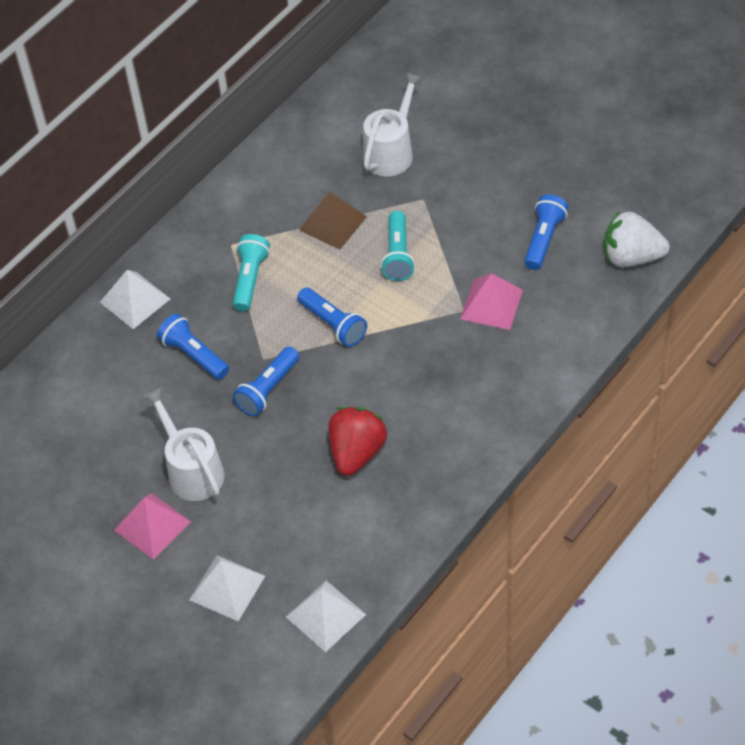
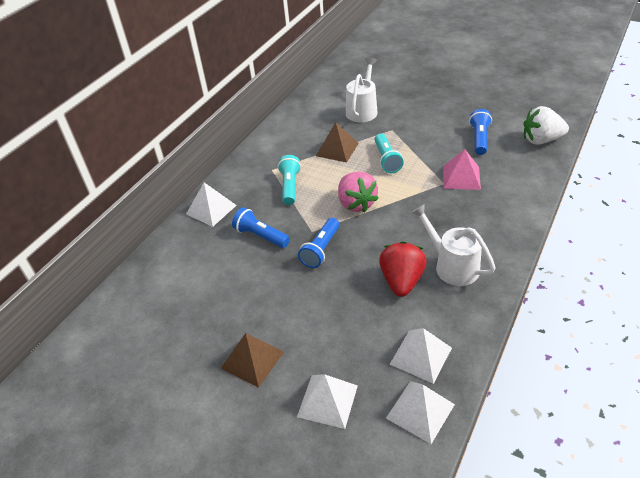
camera: 10 degrees left, 10 degrees down
pink pyramid [114,493,191,560] -> brown pyramid [221,333,284,387]
white watering can [143,388,224,501] -> white watering can moved to [411,204,496,286]
blue flashlight [297,288,367,347] -> pink strawberry [338,172,379,213]
none -> white pyramid [390,328,452,384]

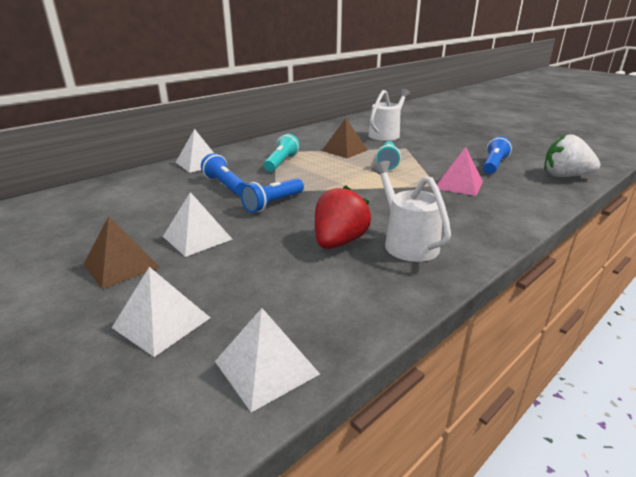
camera: 15 degrees right, 15 degrees down
pink strawberry [338,172,379,213] -> none
white pyramid [390,328,452,384] -> white pyramid moved to [163,192,233,257]

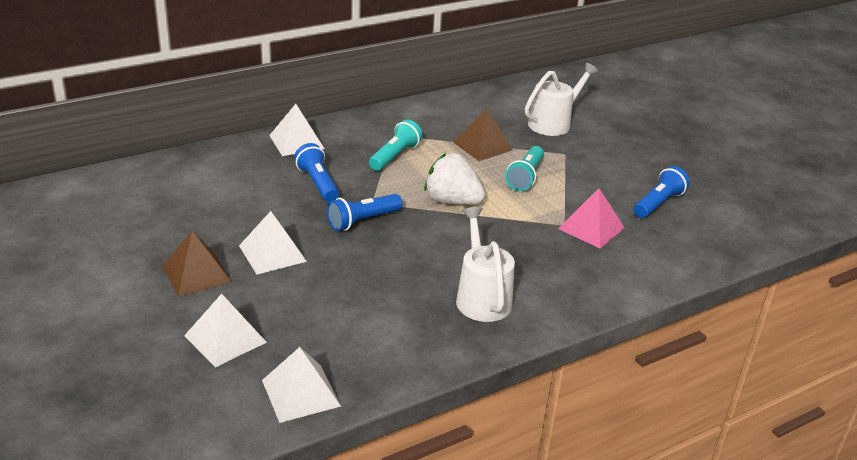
camera: 10 degrees right, 5 degrees up
red strawberry [315,185,371,249] -> none
white strawberry [544,134,601,177] -> white strawberry moved to [424,153,485,205]

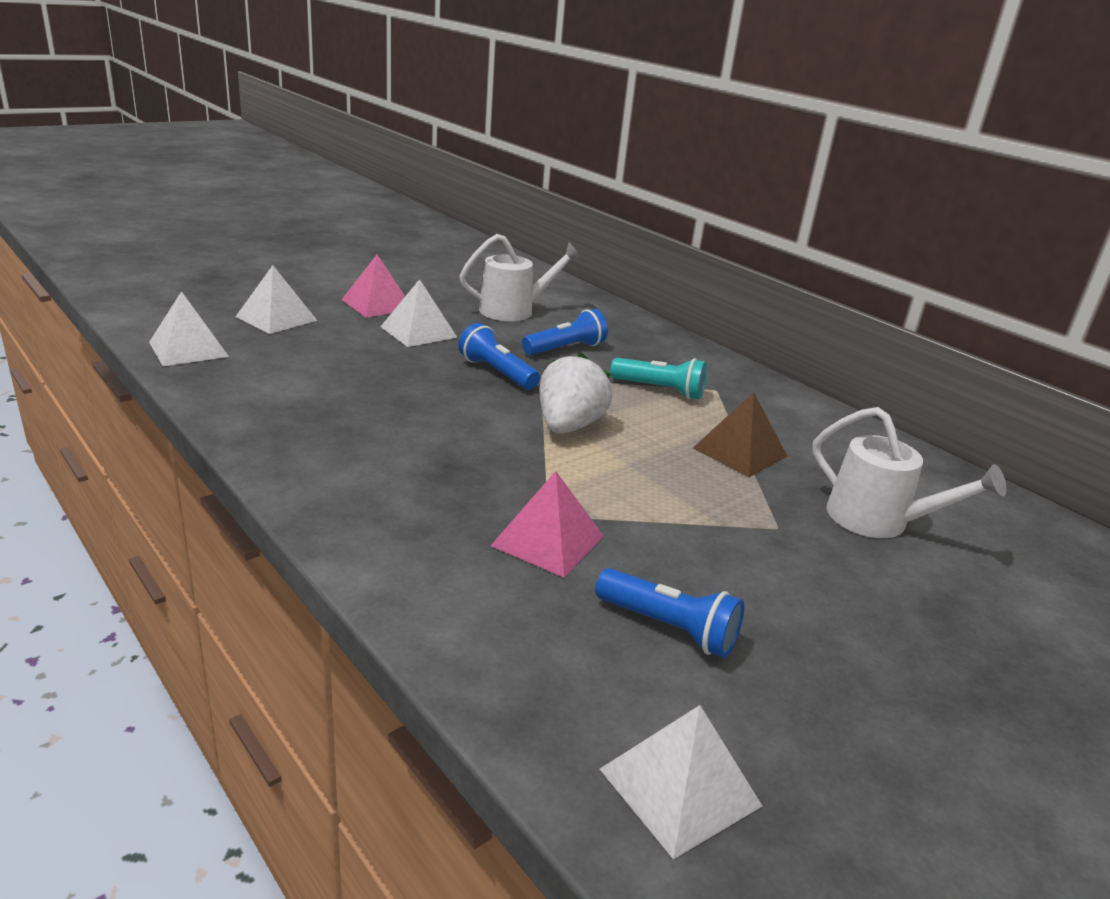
camera: 80 degrees right, 5 degrees down
brown pyramid [163,230,231,297] -> pink pyramid [342,254,405,318]
white pyramid [269,104,325,156] -> white pyramid moved to [600,705,762,859]
white watering can [456,207,515,322] -> white watering can moved to [459,234,581,321]
turquoise flashlight [505,146,544,191] -> none

